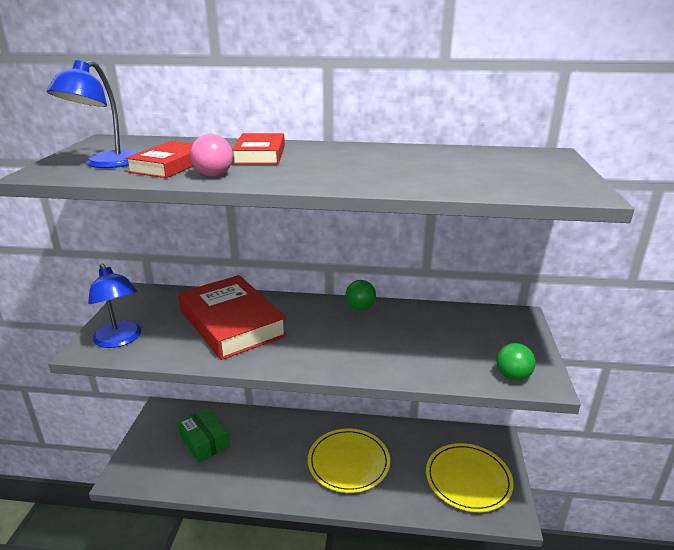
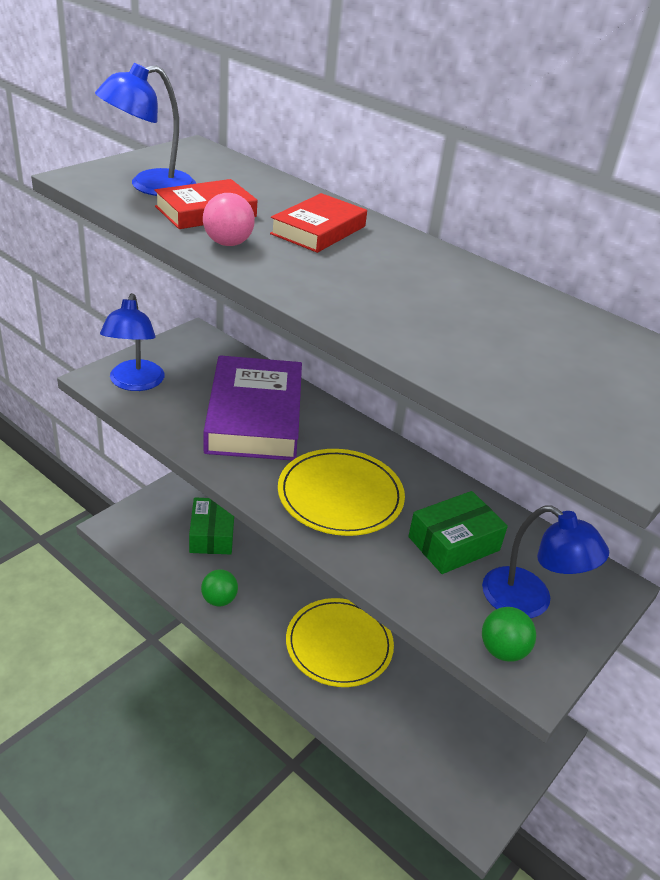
camera: 30 degrees right, 10 degrees up
red book [178,275,287,360] -> purple book [203,355,302,460]
green ball [346,280,376,310] -> green ball moved to [201,569,238,607]
yellow plate [426,443,514,512] -> yellow plate moved to [278,449,405,536]
none -> green box [408,491,508,574]
none -> blue lamp [482,505,609,618]

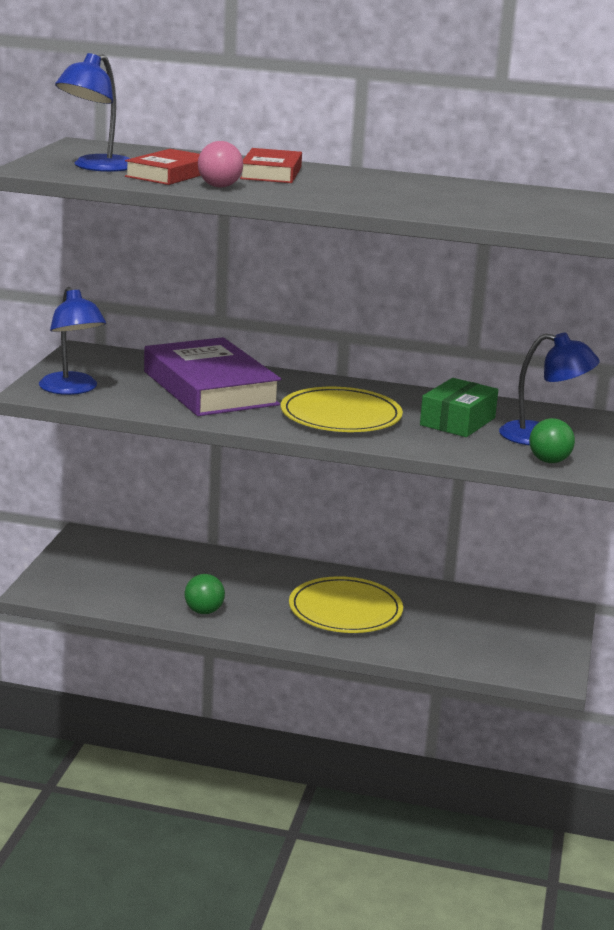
camera: 25 degrees left, 15 degrees down
green box [189,497,234,554] -> none

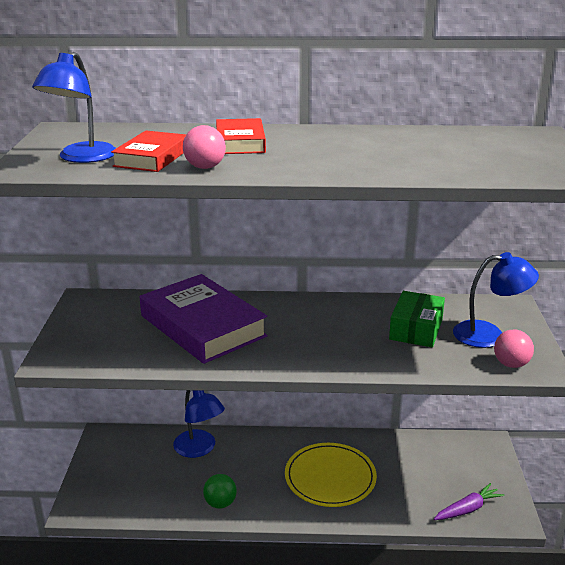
camera: 10 degrees left, 5 degrees up
blue lamp [39,287,106,395] -> blue lamp moved to [173,390,225,458]
yellow plate [281,387,403,432] -> none
green ball [529,418,575,463] -> pink ball [494,329,534,368]
none -> purple carrot [434,483,504,520]

